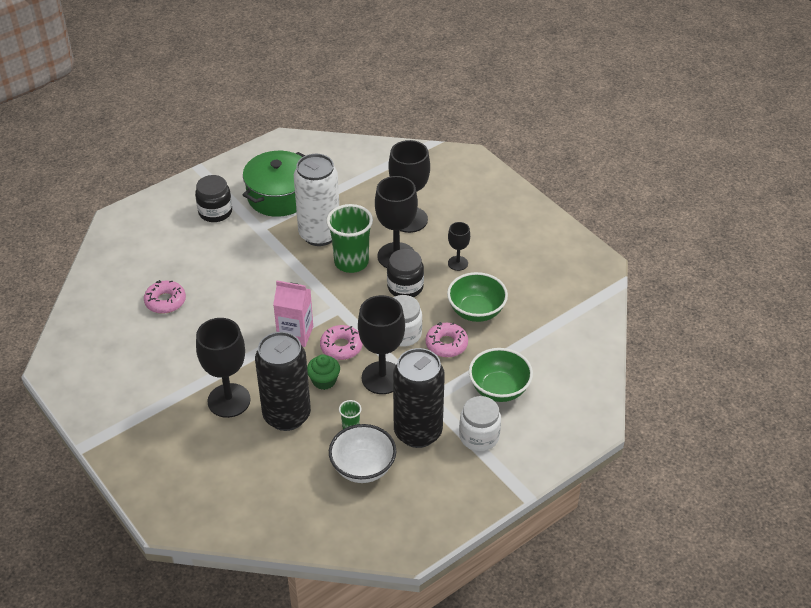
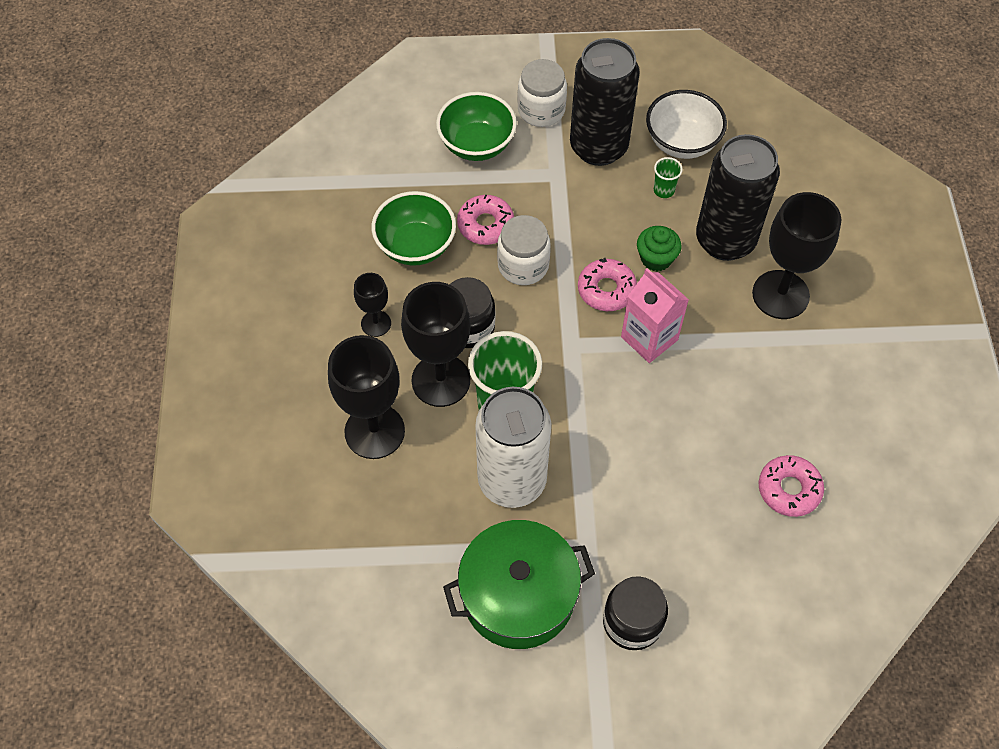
camera: 145 degrees left, 15 degrees up
black goblet [358,295,405,394] -> none

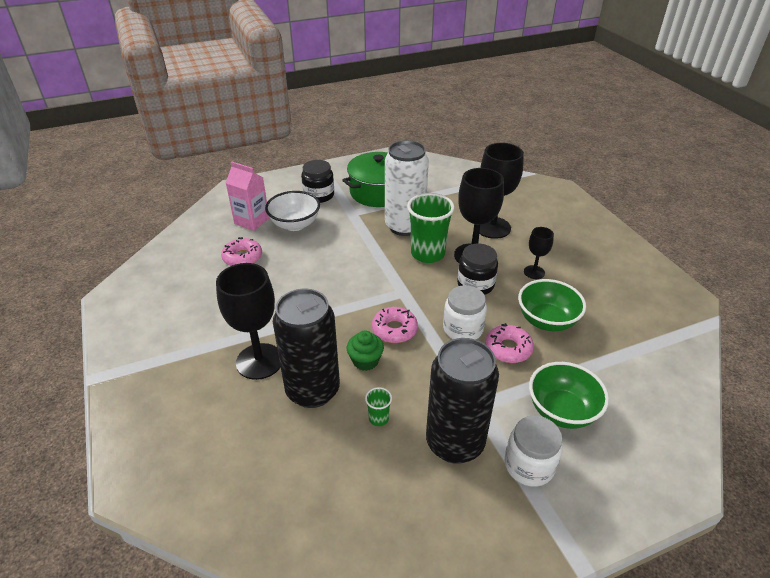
camera: 160 degrees right, 20 degrees down
pink carton [621,268,689,363] -> pink carton moved to [226,162,269,231]
white bowl [646,90,727,159] -> white bowl moved to [265,191,320,231]

